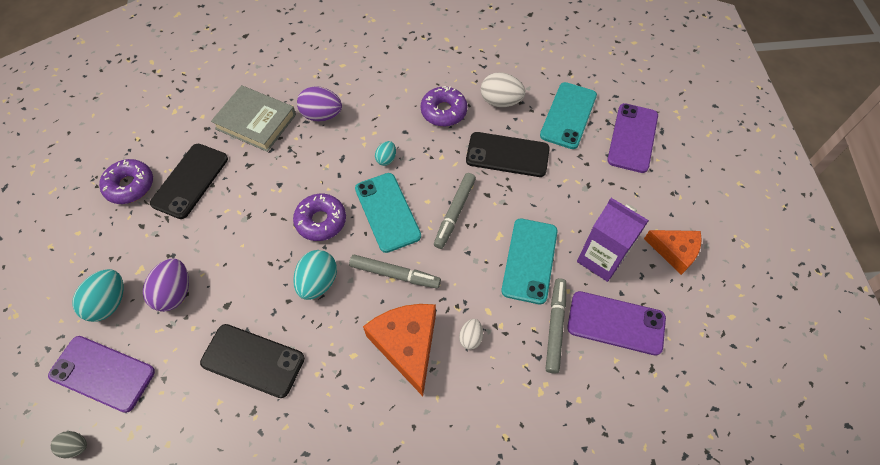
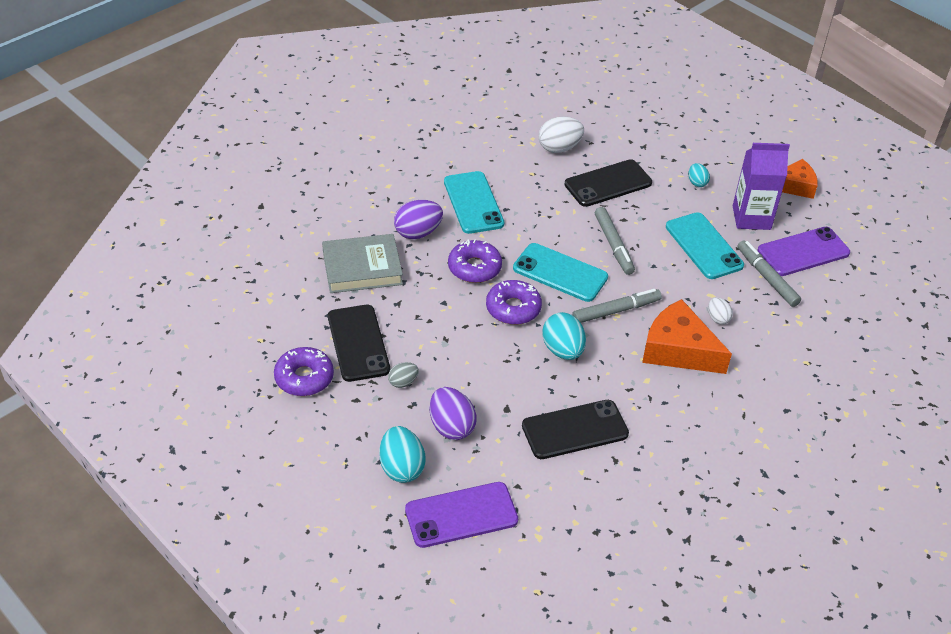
camera: 40 degrees left, 15 degrees down
grey egg [51,431,87,458] -> grey egg moved to [388,362,419,388]
turquoise egg [375,141,396,166] -> turquoise egg moved to [689,163,710,187]
purple donut [421,86,467,127] -> purple donut moved to [448,239,502,283]
turquoise phone [540,82,597,149] -> turquoise phone moved to [444,171,504,234]
purple phone [607,103,658,173] -> none

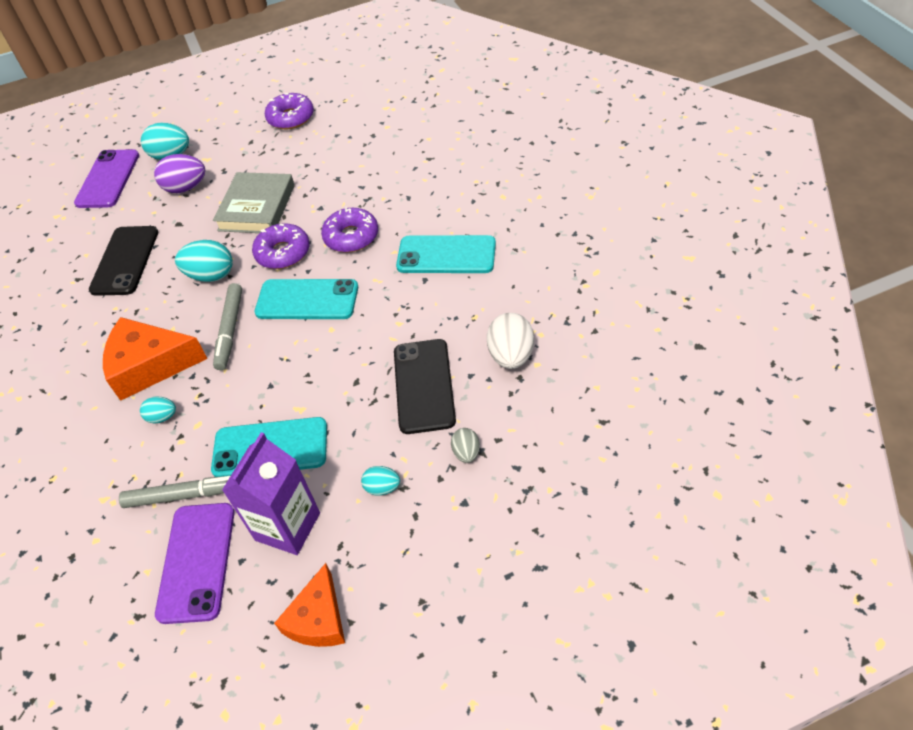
camera: 120 degrees right, 5 degrees up
grey book [322,234,403,293] -> grey book moved to [213,172,295,233]
black phone [328,305,390,382] -> none
grey egg [388,362,419,388] -> grey egg moved to [451,428,480,463]
purple egg [394,200,443,239] -> none
turquoise phone [513,243,608,302] -> turquoise phone turned 45 degrees clockwise [255,279,358,319]
grey marker [595,207,635,275] -> none
orange cheese [642,299,732,374] -> orange cheese turned 150 degrees counterclockwise [103,317,208,401]
white egg [708,297,733,325] -> turquoise egg [140,396,176,423]

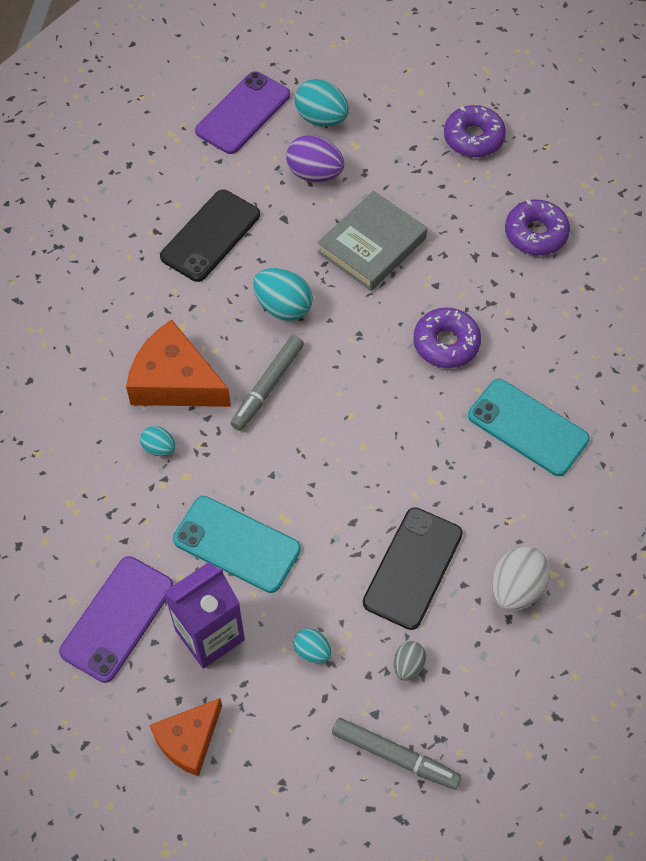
camera: 25 degrees right, 10 degrees up
grey marker [119,476,230,508] -> grey marker moved to [332,718,461,790]
purple donut [252,223,310,269] -> purple donut moved to [505,200,570,255]
turquoise phone [255,279,358,319] -> none

